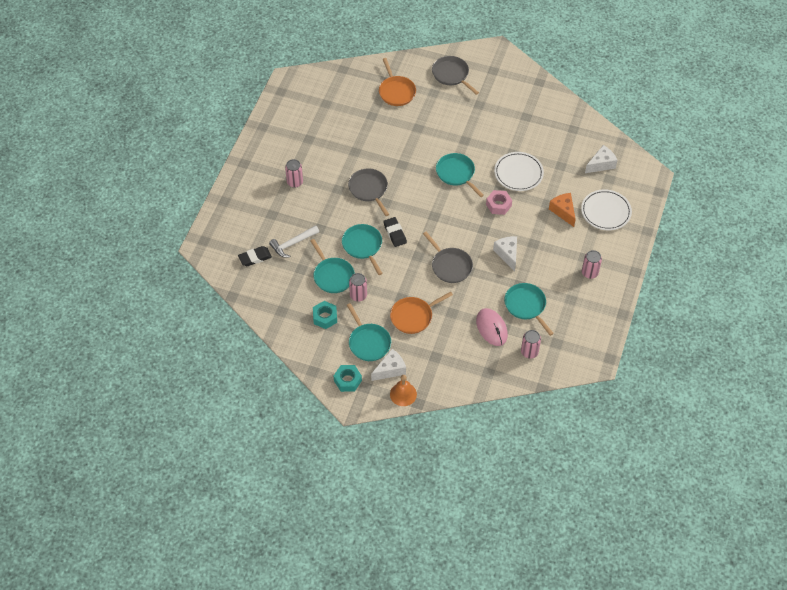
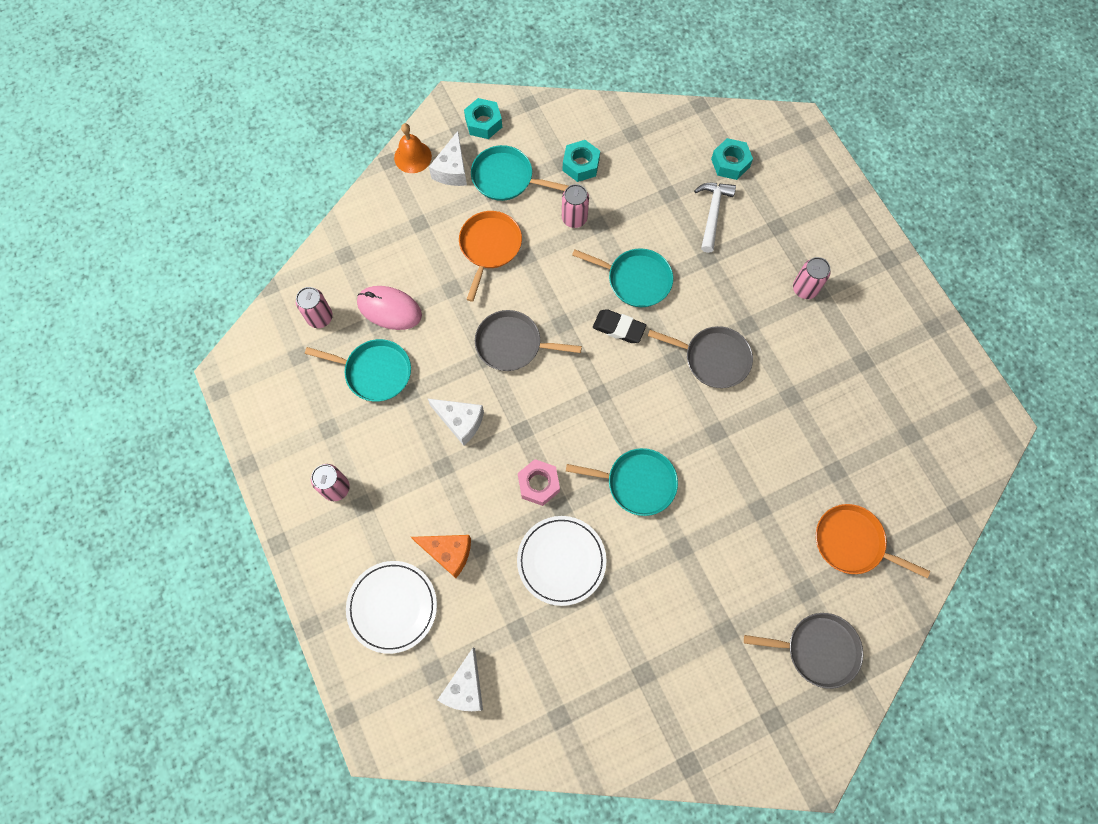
camera: 135 degrees right, 15 degrees up
black eraser [238,246,272,266] -> turquoise nut [711,138,753,180]
turquoise pan [311,239,355,293] -> none

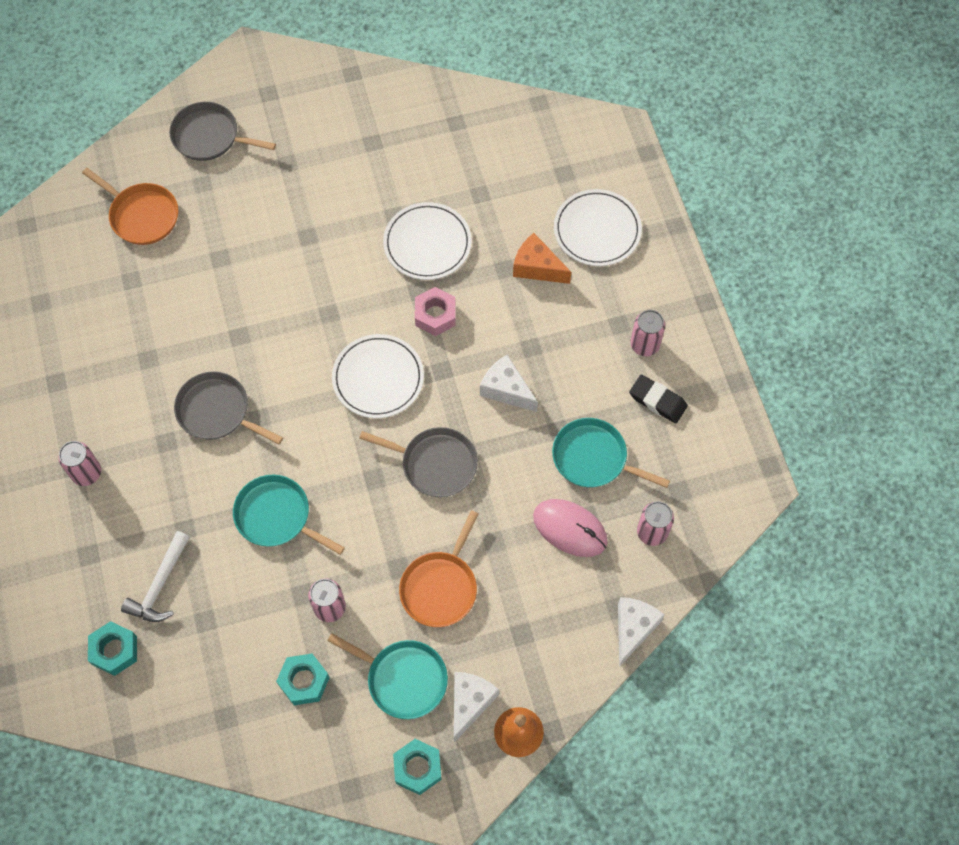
camera: 170 degrees left, 5 degrees down
white cheese [437,647,483,711] -> white cheese moved to [618,597,665,667]
turquoise pan [566,448,678,516] -> none
black eraser [593,309,646,343] -> black eraser moved to [629,374,688,423]
none -> white plate [332,334,424,418]

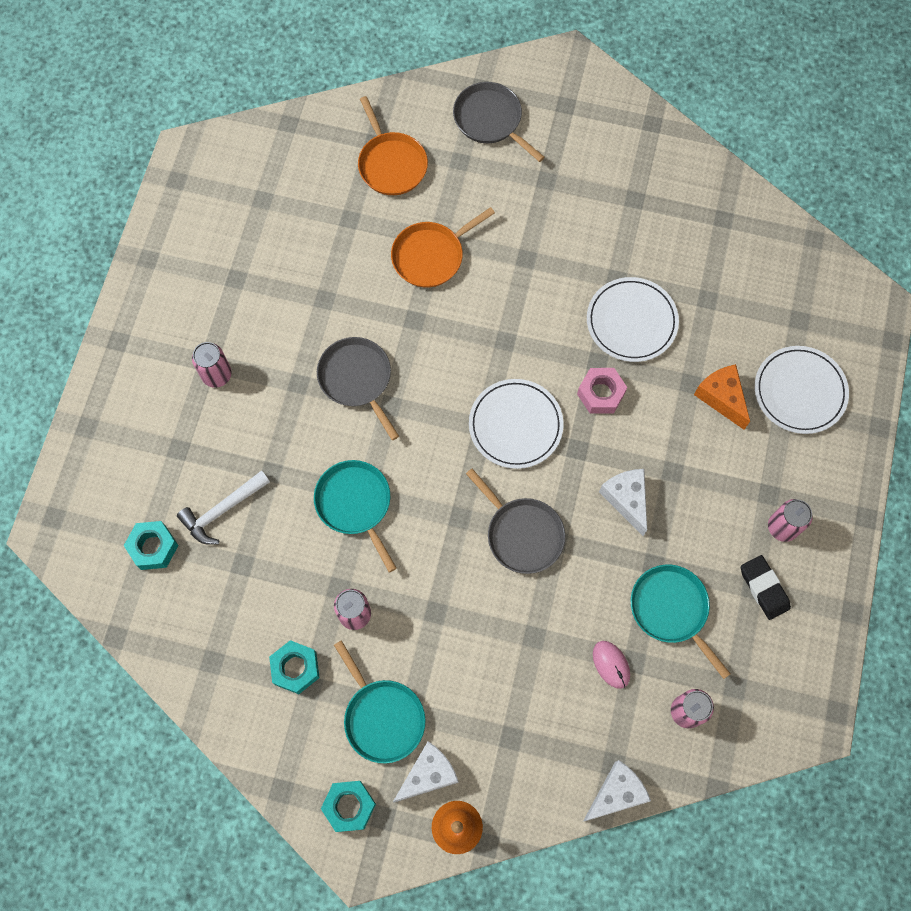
camera: 30 degrees right, 5 degrees up
orange pan [399,510,479,627] -> orange pan moved to [391,207,495,288]
pink mouse [533,499,608,557] -> pink mouse [593,641,630,689], size x0.60

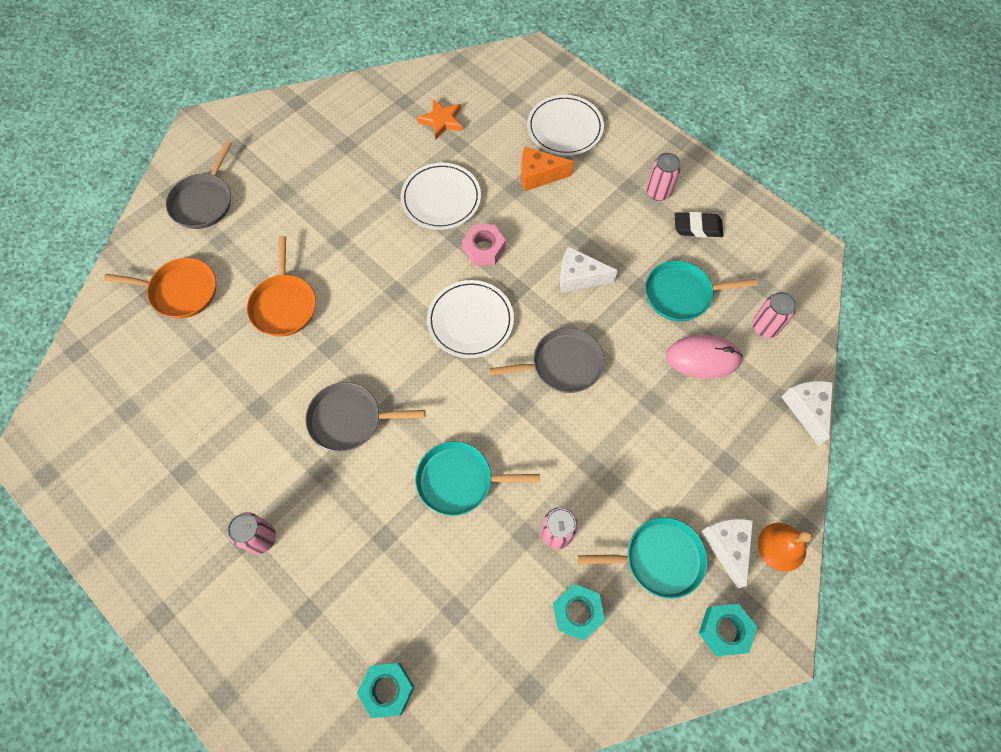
camera: 60 degrees left, 5 degrees down
white hammer [177,470,270,545] -> none
grey pan [453,82,545,162] -> grey pan turned 60 degrees counterclockwise [166,141,232,229]
pink mouse [593,641,630,689] -> pink mouse [666,335,743,379], size x1.65
none -> orange star [417,99,462,139]

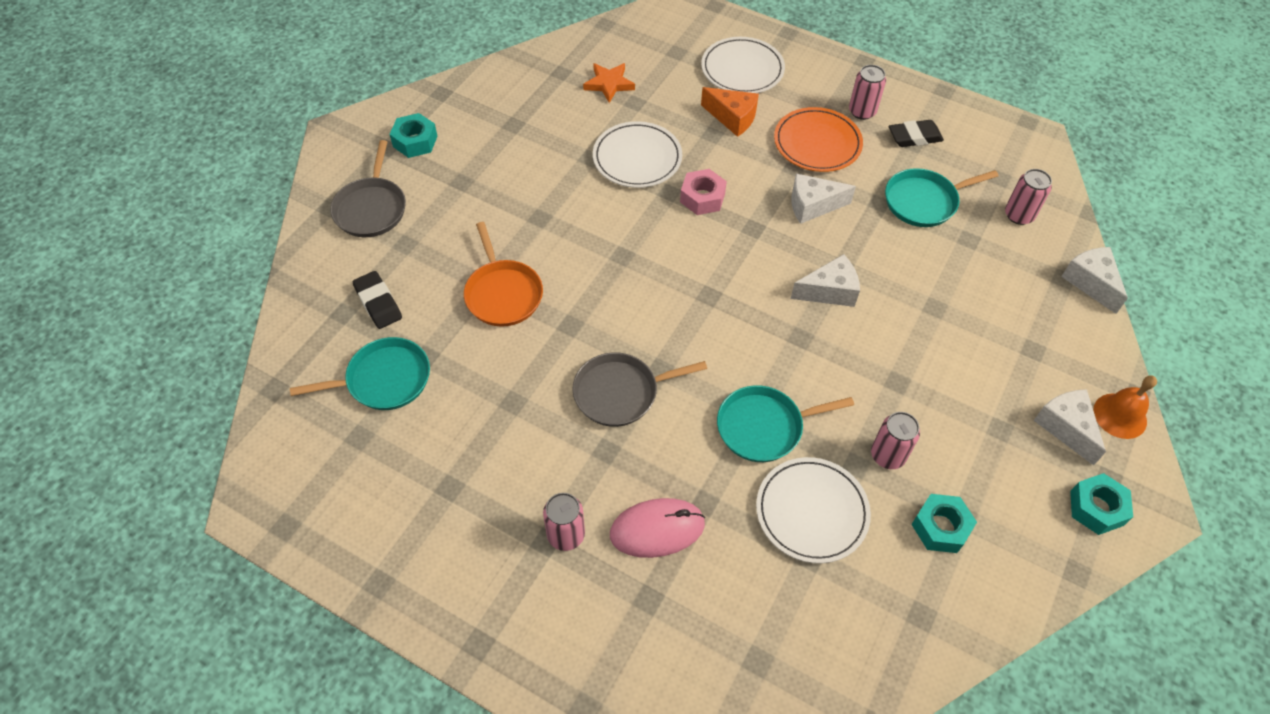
camera: 15 degrees left, 10 degrees down
orange pan [104,258,216,318] -> black eraser [353,271,402,329]
turquoise nut [357,663,415,718] -> turquoise nut moved to [390,113,438,158]
white plate [427,280,514,358] -> white plate moved to [756,457,871,563]
grey pan [489,328,605,393] -> white cheese [791,254,860,307]
orange cheese [521,147,574,191] -> orange cheese turned 135 degrees counterclockwise [701,87,759,137]
turquoise pan [578,517,708,599] -> turquoise pan moved to [290,337,430,410]
pink mouse [666,335,743,379] -> pink mouse moved to [610,498,705,558]
none -> orange plate [774,107,863,172]

